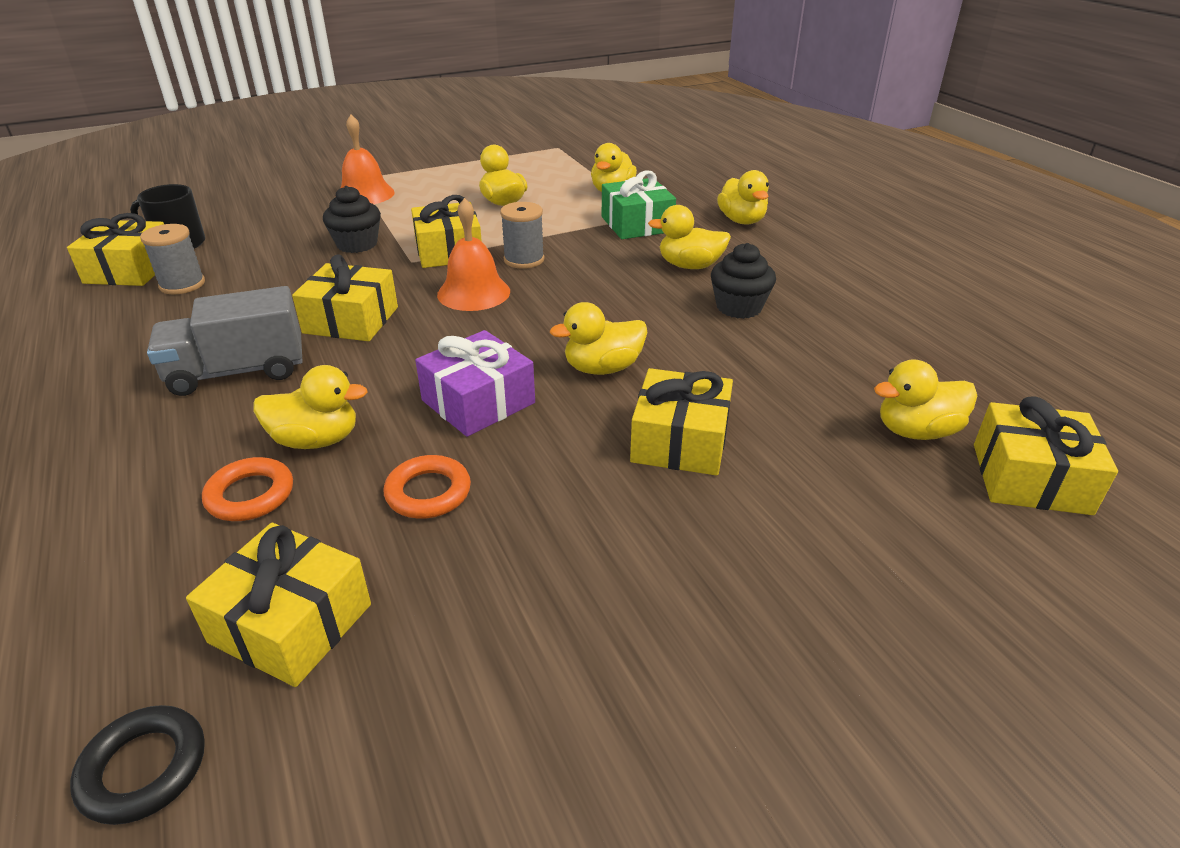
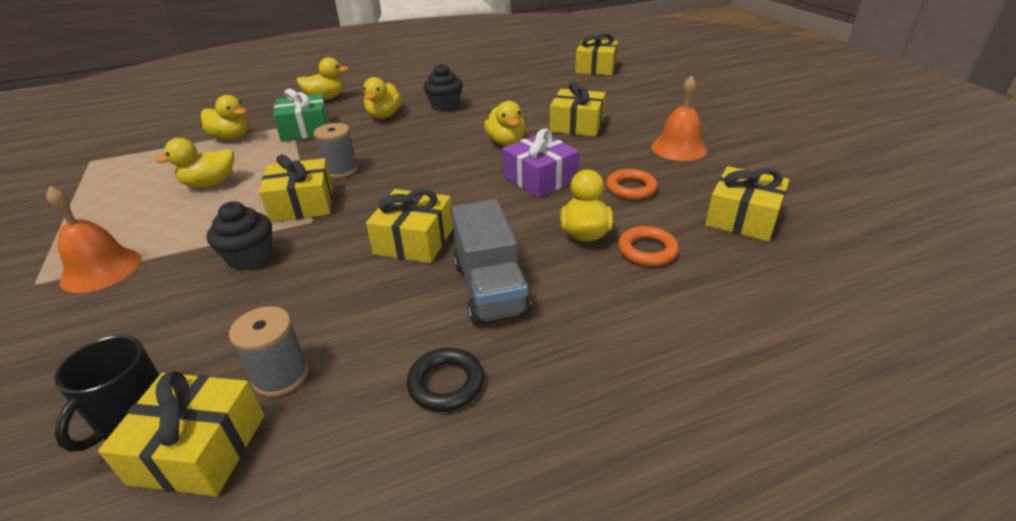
camera: 85 degrees left, 0 degrees up
black ring [70,705,205,825] -> black ring moved to [407,348,484,412]
orange bell [437,198,510,311] -> orange bell moved to [651,75,707,161]
yellow duck [874,359,977,440] -> none

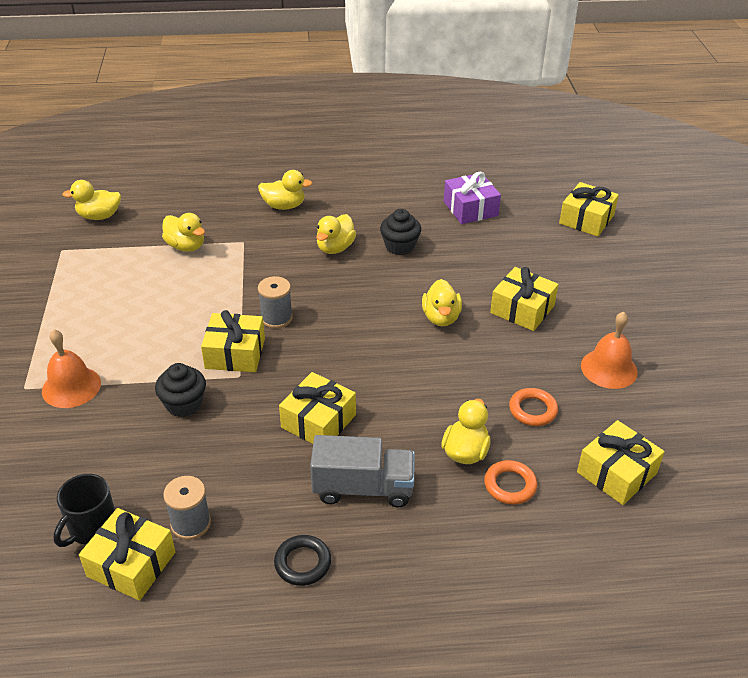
camera: 15 degrees right, 5 degrees up
yellow duck [155,138,234,188] -> yellow duck moved to [62,180,121,220]
green gift [273,88,329,142] -> none
grey truck [451,199,531,325] -> grey truck turned 90 degrees counterclockwise [310,435,415,507]
purple gift [502,128,579,198] -> purple gift moved to [444,172,501,224]

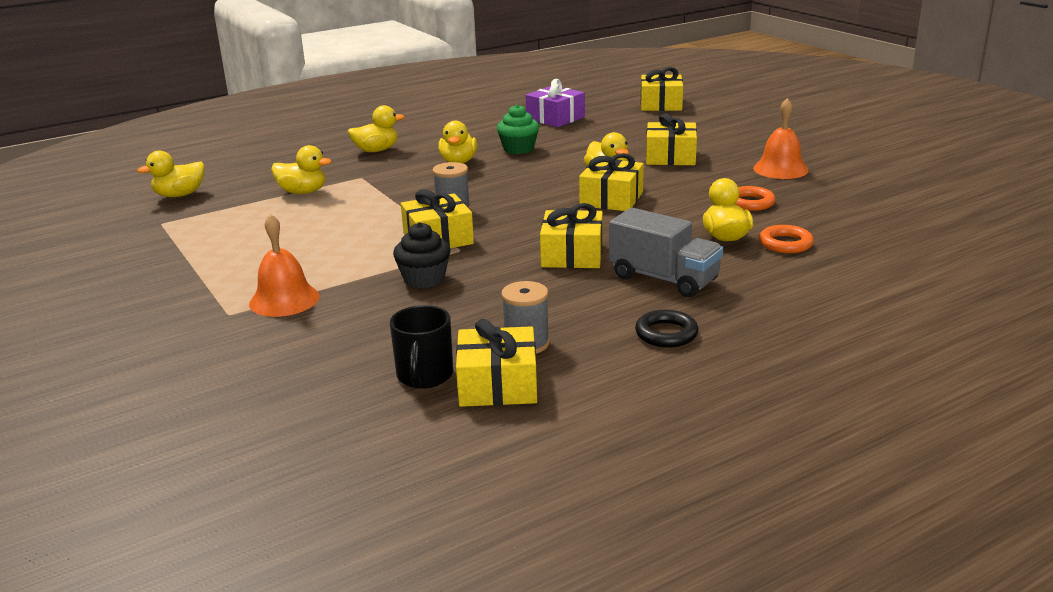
camera: 25 degrees left, 15 degrees down
grey truck [310,435,415,507] -> grey truck turned 60 degrees clockwise [609,208,723,297]
black cupcake [380,209,421,255] -> green cupcake [497,104,539,154]
yellow gift [577,420,665,505] -> yellow gift moved to [579,153,644,211]

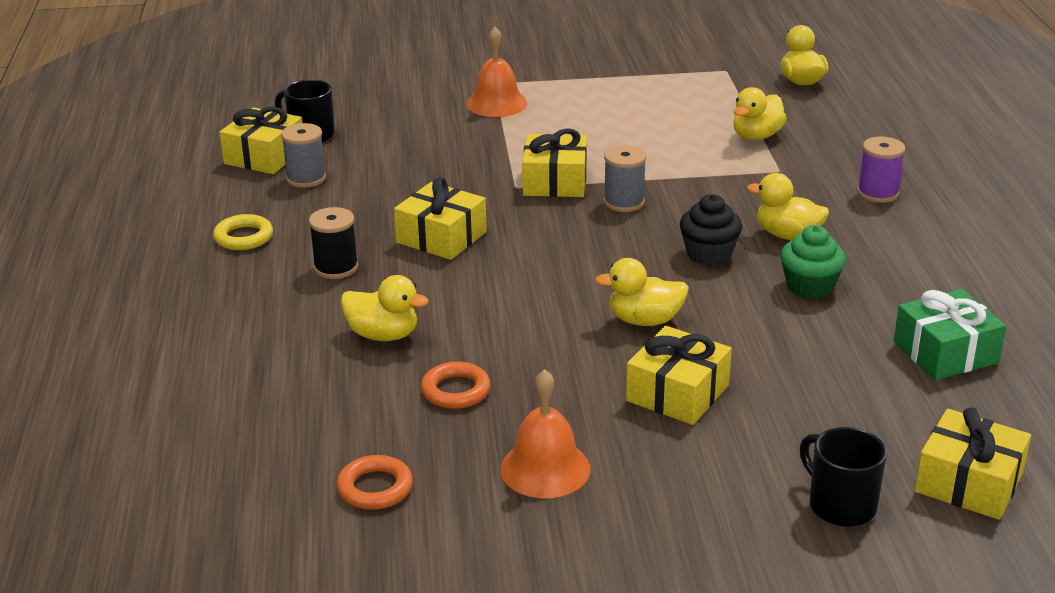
camera: 115 degrees right, 5 degrees up
yellow duck [348,105,405,152] -> purple spool [857,136,906,203]
black cupcake [393,222,451,288] -> black cupcake moved to [680,194,742,265]
purple gift [526,79,585,127] -> green gift [894,289,1006,380]
yellow gift [579,153,644,211] -> none
grey truck [609,208,723,297] -> black spool [309,207,358,279]
black ring [635,310,699,348] -> yellow ring [213,214,273,250]
orange ring [759,225,814,253] -> orange ring moved to [337,455,413,510]
none -> black mug [800,427,887,527]

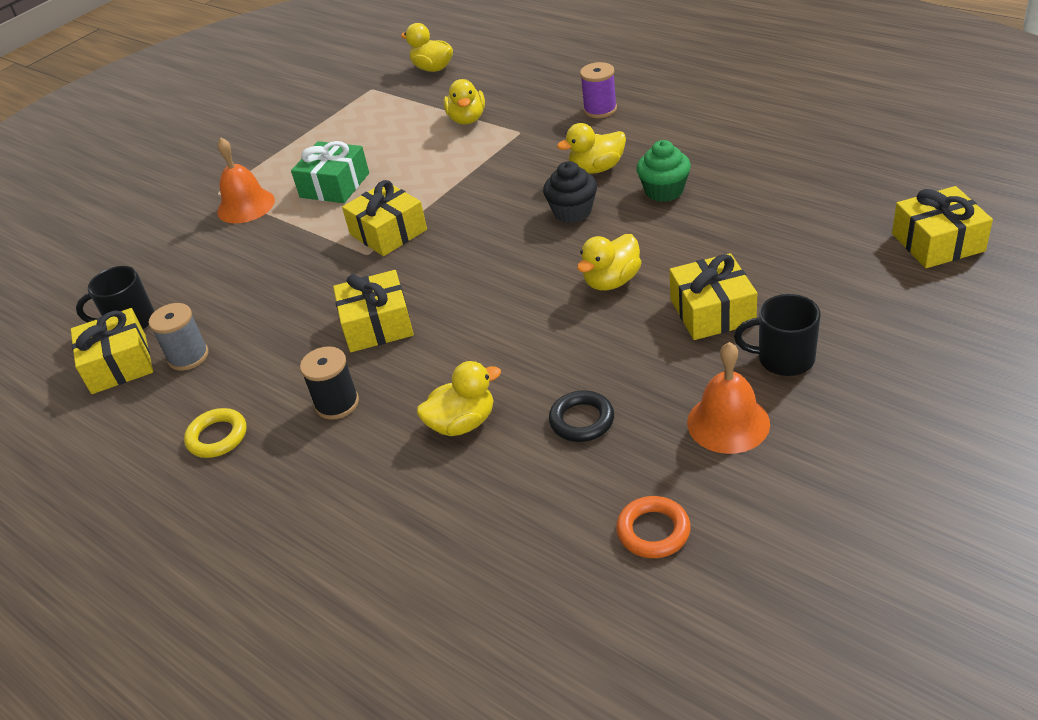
camera: 40 degrees left, 10 degrees up
orange ring [421,362,491,409] -> black ring [549,391,614,442]
grey spool [604,145,646,212] -> none
black mug [800,427,887,527] -> black mug moved to [734,294,821,376]
green gift [894,289,1006,380] -> green gift moved to [291,141,369,203]

